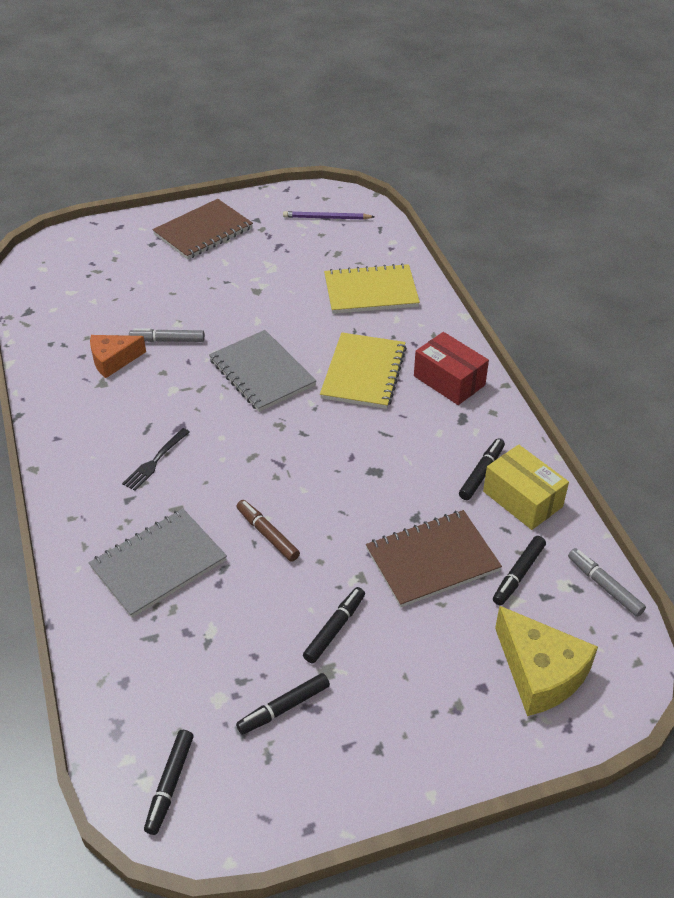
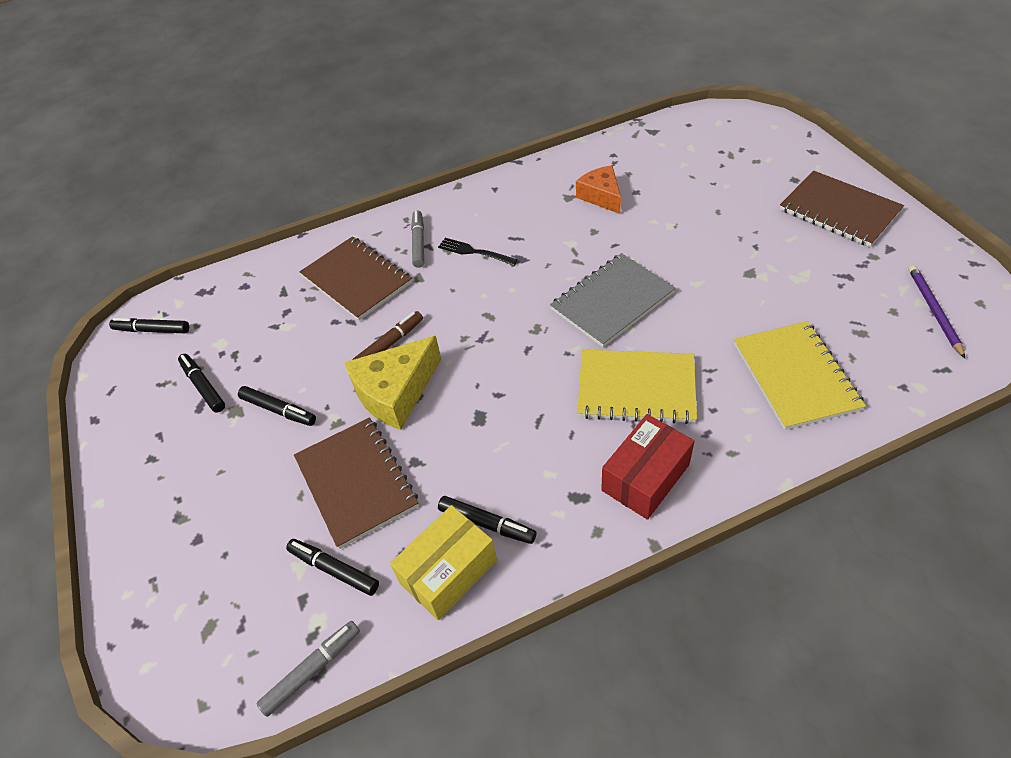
camera: 90 degrees right, 5 degrees up
grey notebook [89,509,227,618] -> brown notebook [299,236,412,321]
grey marker [129,328,205,342] -> grey marker moved to [411,210,424,268]
yellow cheese [495,606,598,716] -> yellow cheese moved to [344,336,441,430]

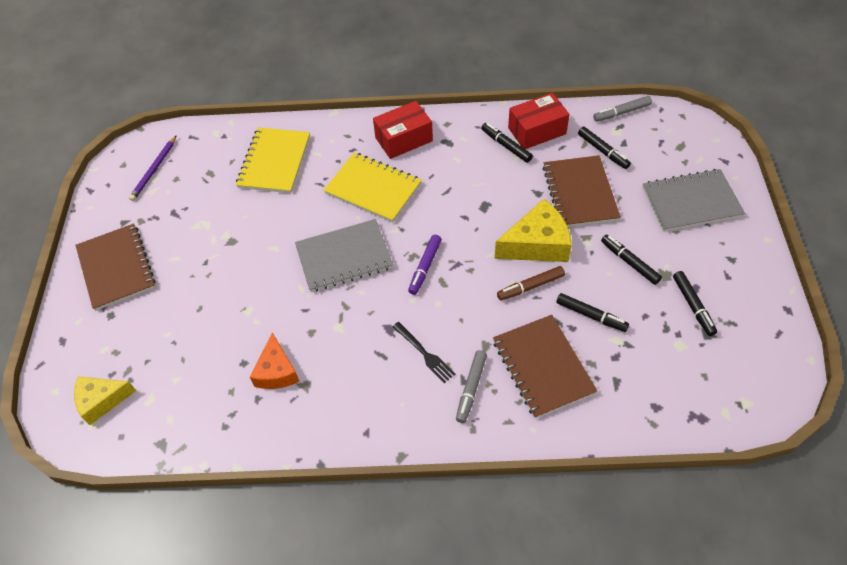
camera: 160 degrees left, 5 degrees up
black marker [109,318,189,333] -> black marker moved to [556,293,629,332]
yellow box [390,505,497,620] -> red box [508,93,570,149]
none -> yellow cheese [74,376,136,425]
none -> purple marker [408,235,442,295]
none -> grey notebook [642,169,745,232]

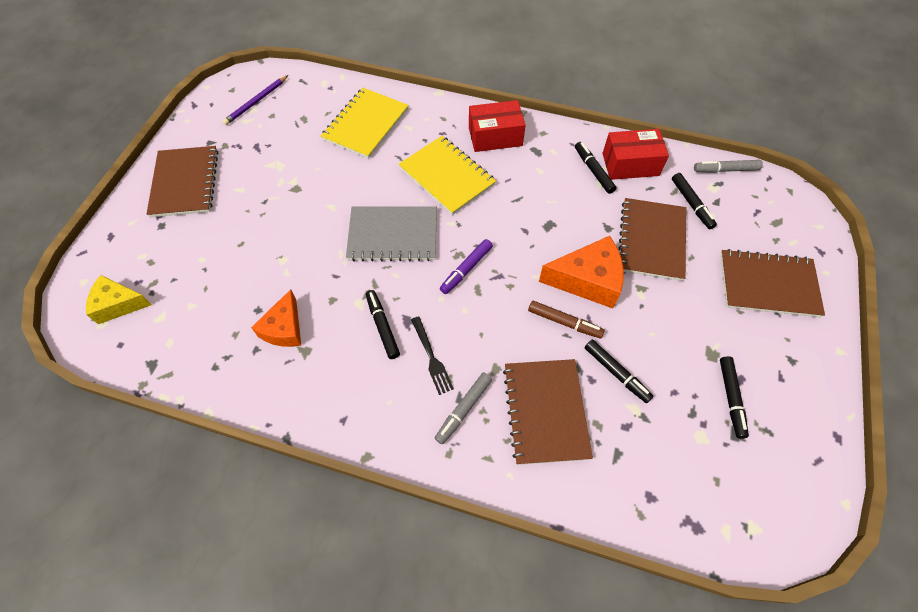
camera: 15 degrees right, 5 degrees up
yellow cheese [495,199,572,262] -> orange cheese [539,236,624,308]
brown marker [497,266,565,300] -> brown marker turned 150 degrees counterclockwise [528,301,605,339]
black marker [601,235,662,285] -> black marker moved to [366,290,400,359]
grey notebook [642,169,745,232] -> brown notebook [720,249,825,317]

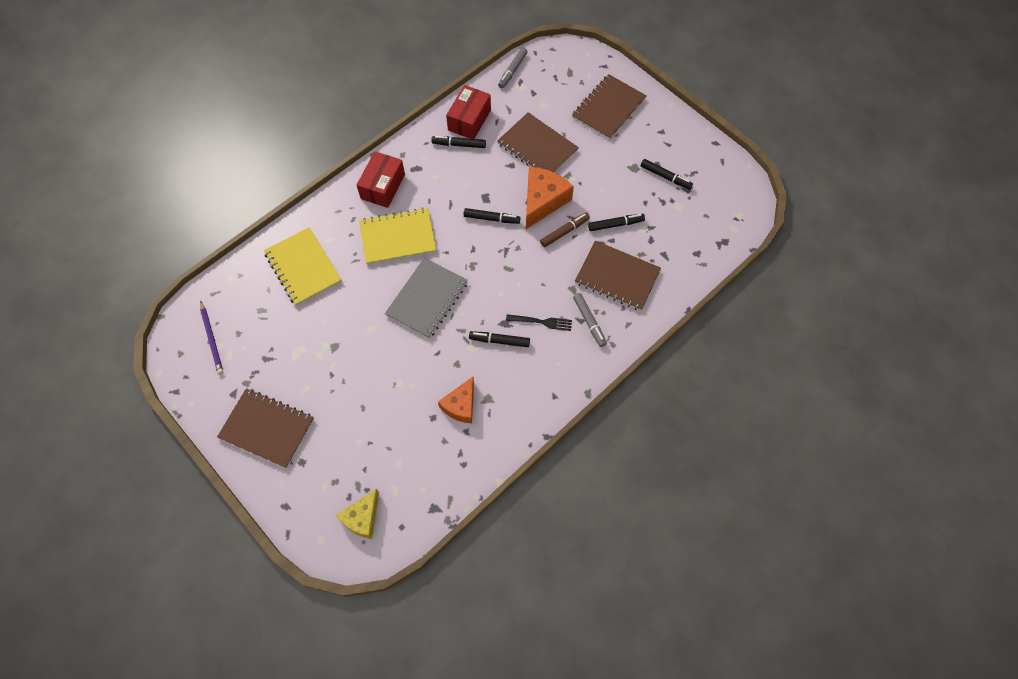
camera: 60 degrees left, 5 degrees up
orange cheese [251,289,301,347] -> orange cheese turned 75 degrees clockwise [438,377,474,423]
purple marker [440,239,493,294] -> none
black marker [672,173,717,229] -> black marker moved to [463,208,521,224]

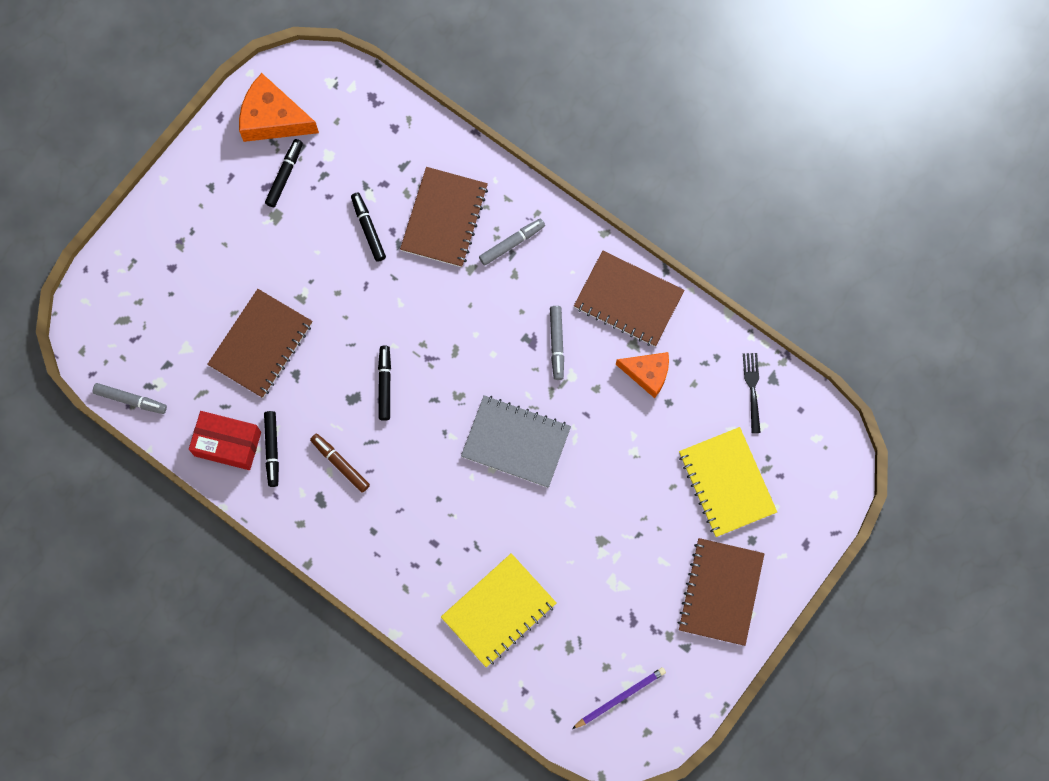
camera: 100 degrees left, 10 degrees up
yellow cheese [336,489,379,539] -> none
red box [357,151,405,208] -> none
yellow notebook [359,208,436,265] -> yellow notebook moved to [679,427,777,537]
black marker [469,331,530,347] -> grey marker [550,306,564,380]
black fork [506,314,572,331] -> black fork moved to [743,353,761,433]
orange cheese [526,167,574,229] -> orange cheese moved to [239,73,319,142]
brown marker [540,212,590,247] -> brown marker moved to [310,433,370,493]
brown notebook [572,74,647,140] -> brown notebook moved to [574,251,684,347]

